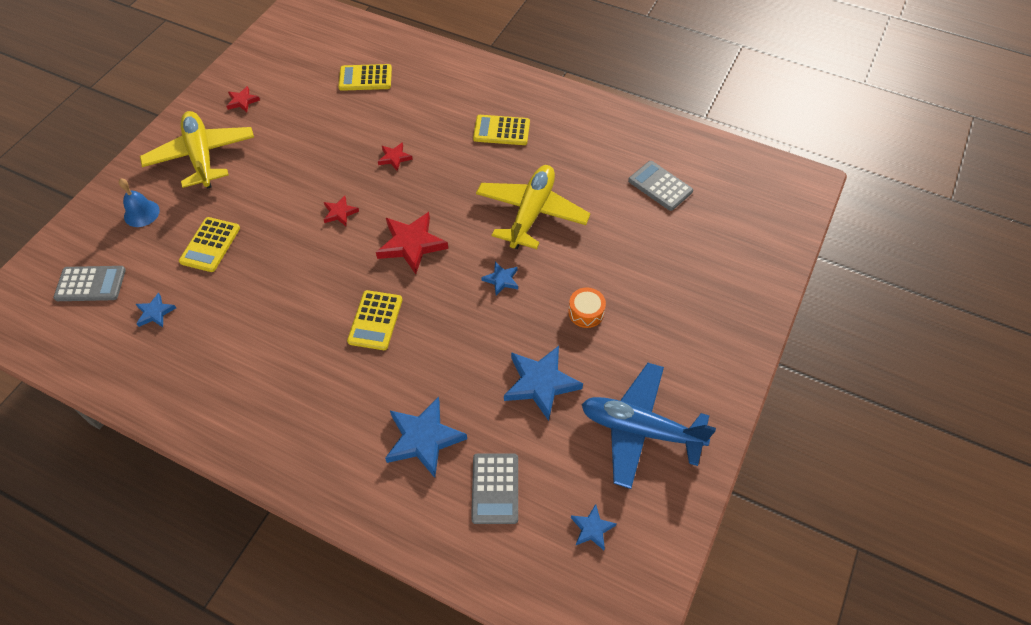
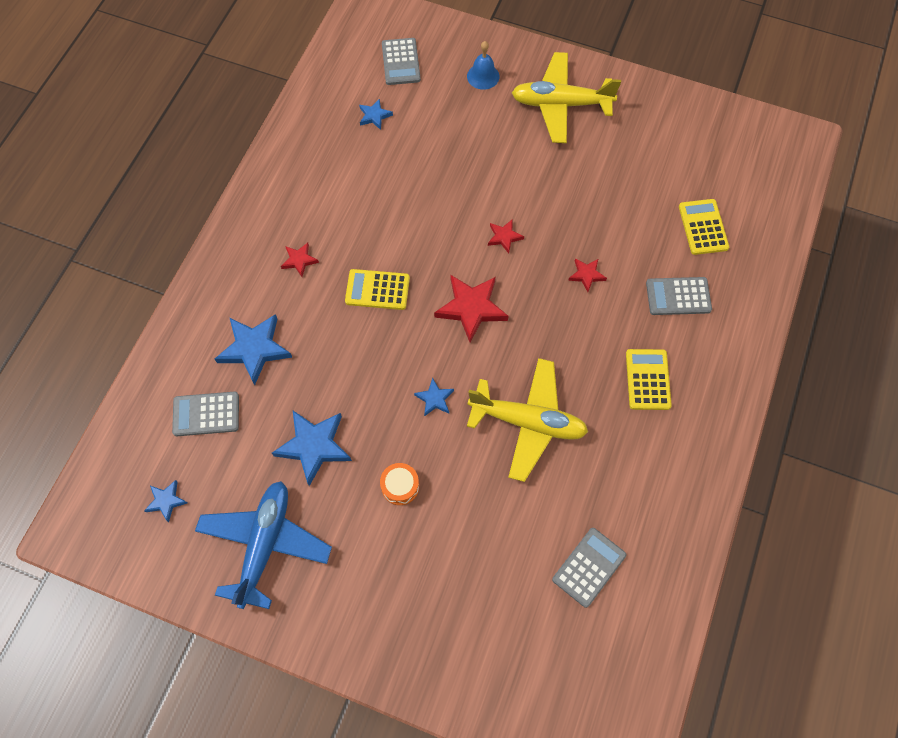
camera: 85 degrees right, 10 degrees up
yellow plane [140,111,254,189] -> yellow plane turned 150 degrees counterclockwise [512,52,621,143]
yellow calculator [179,217,240,272] -> none
red star [227,86,260,112] -> red star moved to [281,243,319,277]
none -> grey calculator [646,277,712,315]

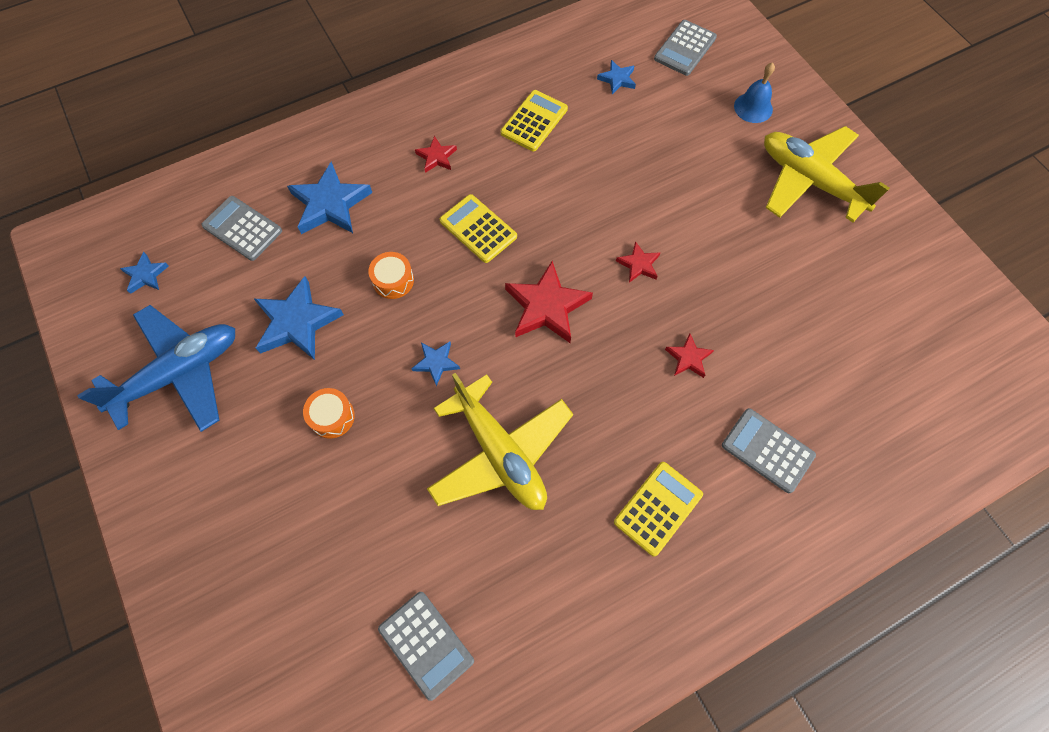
camera: 40 degrees right, 0 degrees up
grey calculator [552,528,627,608] -> grey calculator turned 60 degrees clockwise [378,592,474,701]
yellow calculator [679,199,729,255] -> yellow calculator moved to [501,90,568,151]
none -> orange drum [368,252,414,299]

